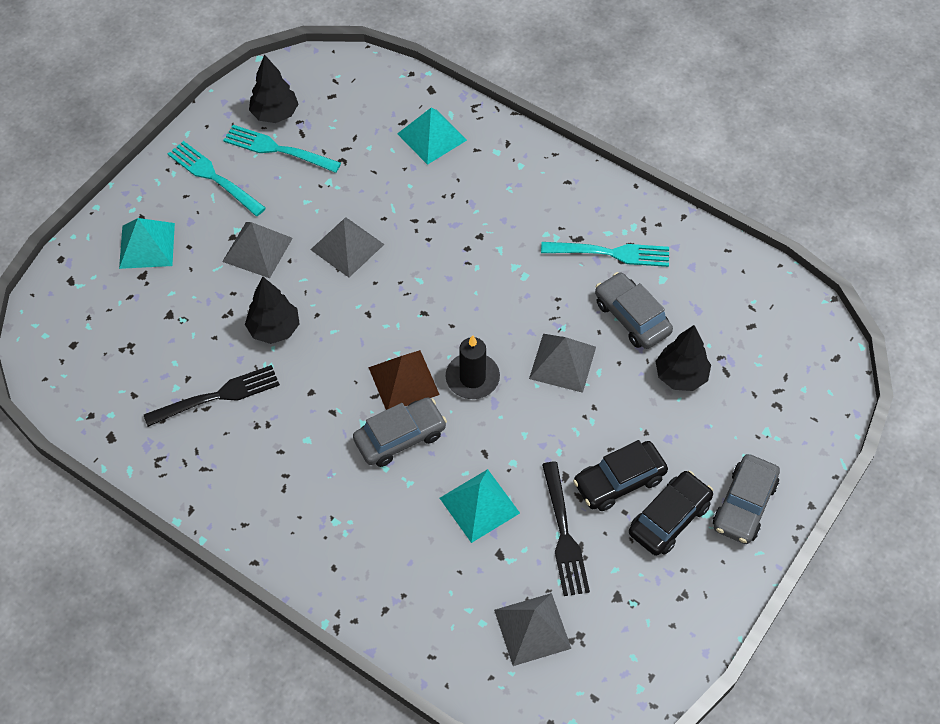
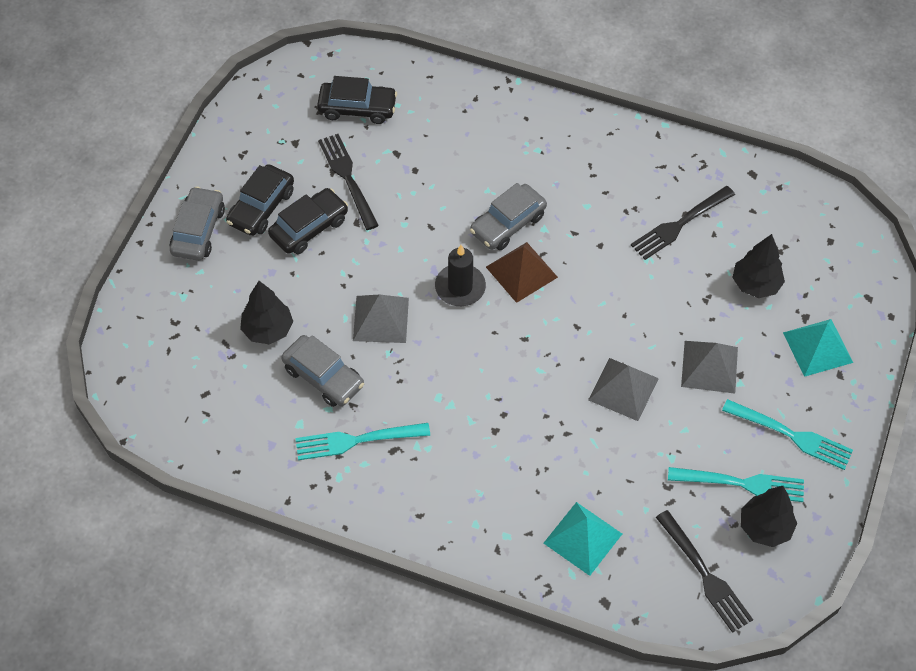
camera: 165 degrees right, 0 degrees up
black tree [245,276,300,344] -> black tree moved to [732,234,785,298]
turquoise pyramid [440,469,520,543] -> none
grey pyramid [494,593,571,666] -> black car [317,76,397,124]
none -> black fork [656,510,753,633]

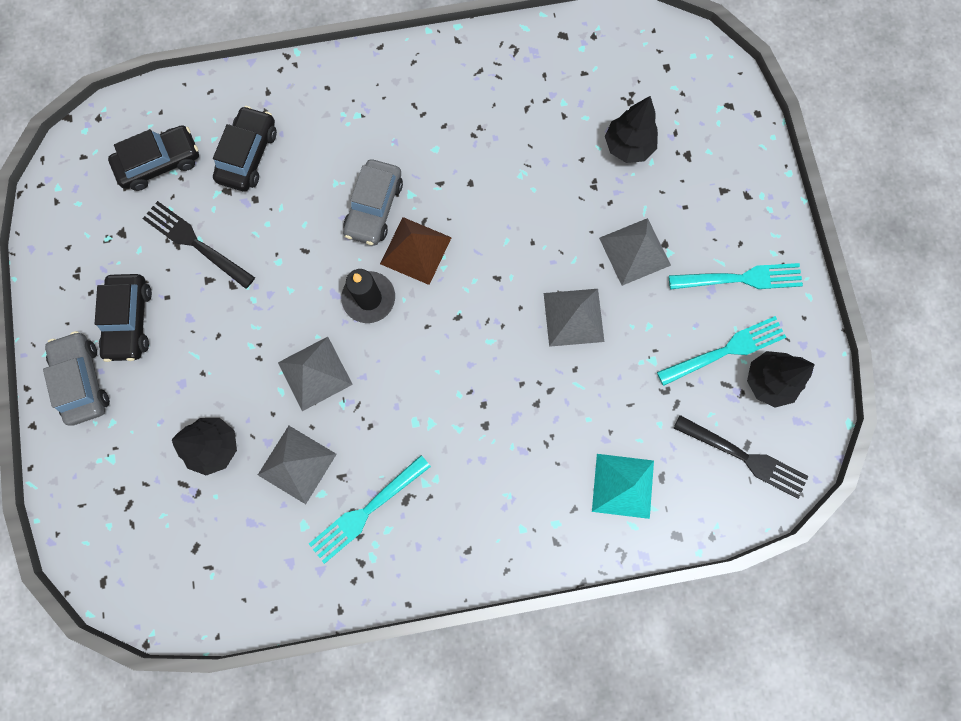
camera: 30 degrees left, 20 degrees up
black car [268,188,348,254] -> black car moved to [213,106,277,192]
grey car [281,335,364,407] -> grey pyramid [258,426,337,504]
black fork [631,186,735,260] -> none
turquoise pyramid [783,319,853,377] -> none

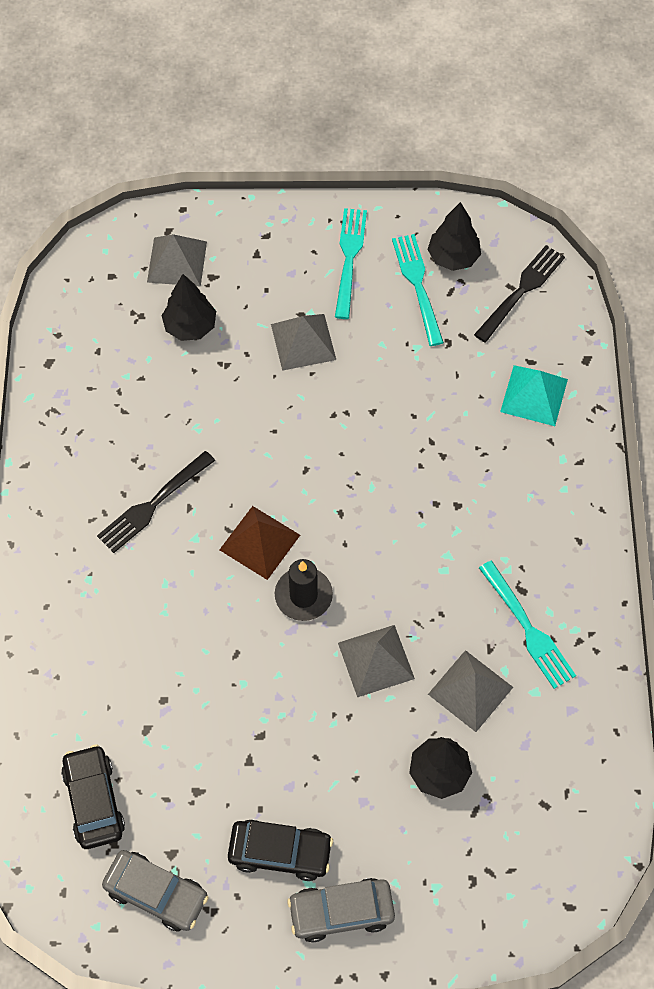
camera: 80 degrees left, 15 degrees down
black fork [142,201,255,289] -> black fork moved to [97,451,215,553]
black car [213,106,277,192] -> none
grey car [343,159,403,245] -> grey car moved to [102,850,209,932]
grey pyramid [544,289,604,347] -> grey pyramid moved to [147,234,207,287]

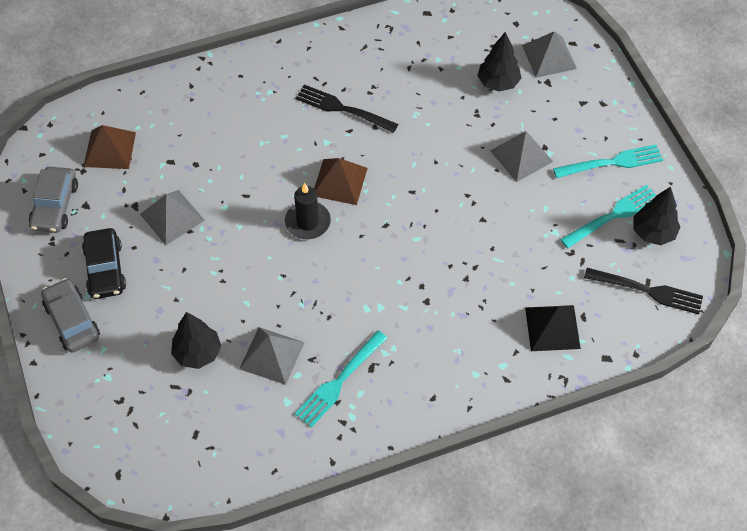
camera: 70 degrees right, 5 degrees down
black car [61,744,125,849] -> brown pyramid [84,125,136,169]
grey pyramid [338,625,415,697] -> grey pyramid moved to [140,190,205,245]
turquoise pyramid [500,365,568,426] -> black pyramid [525,305,581,351]

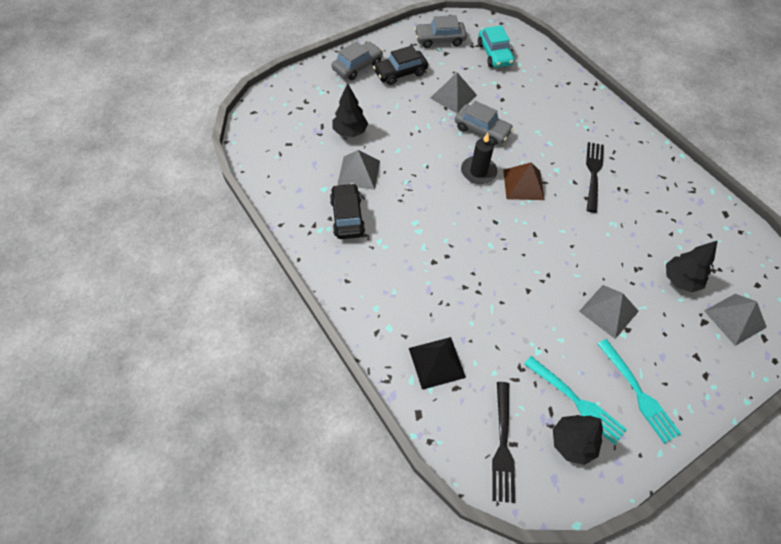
camera: 75 degrees right, 0 degrees up
brown pyramid [84,125,136,169] -> turquoise car [478,25,515,68]
turquoise fork [295,331,387,428] -> black car [330,183,365,239]
none -> grey car [455,101,514,146]

